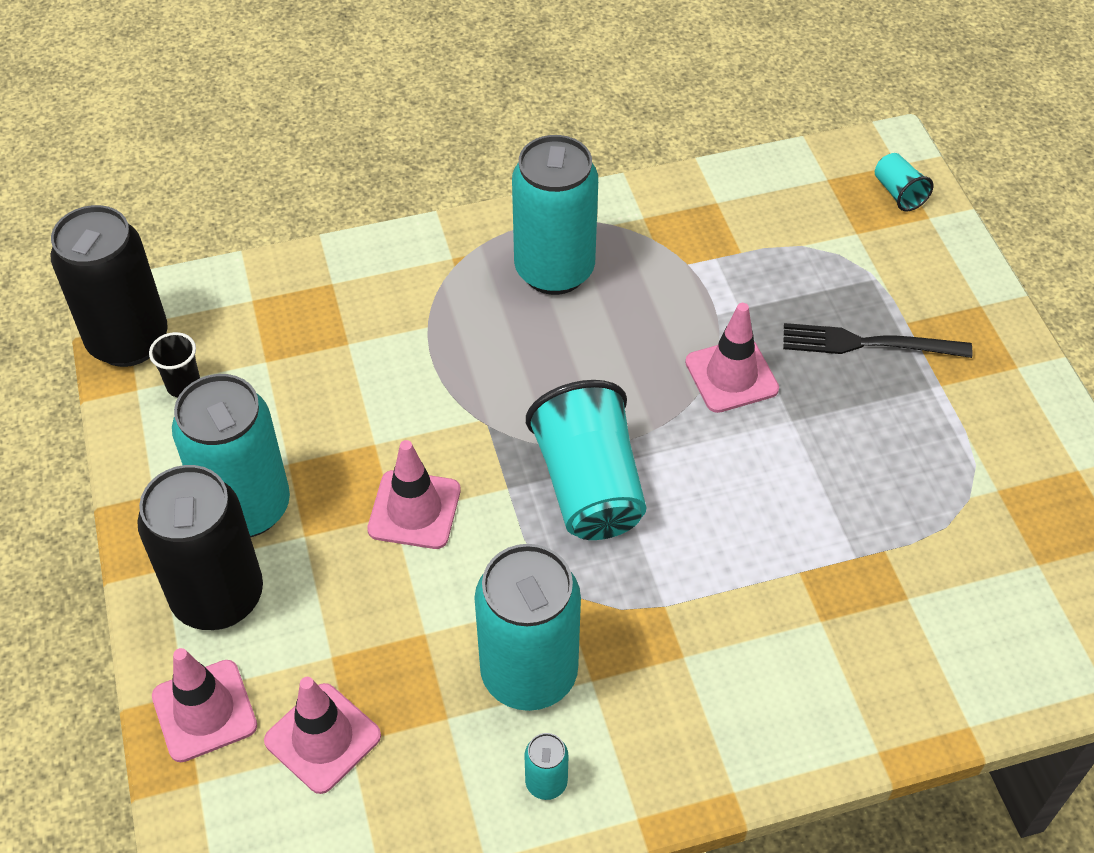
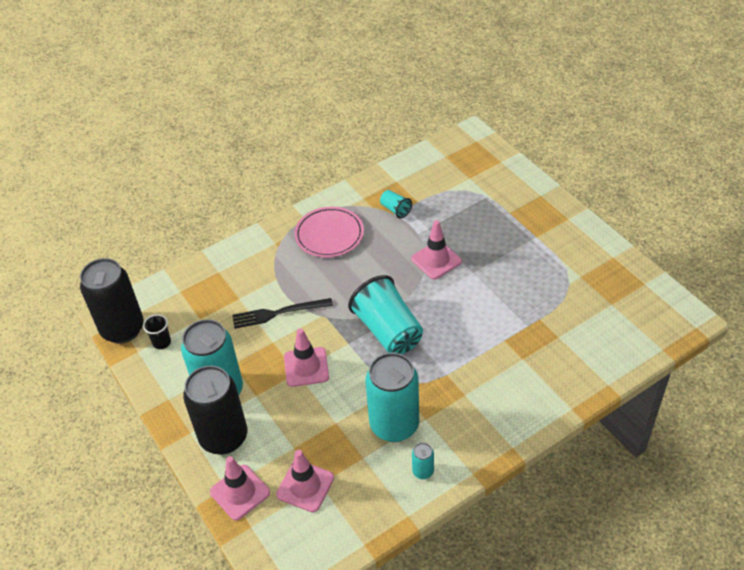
camera: 15 degrees left, 5 degrees down
turquoise can [512,135,598,295] -> pink plate [295,207,364,258]
black fork [783,323,972,358] -> black fork moved to [232,298,333,329]
turquoise cup [875,153,934,211] -> turquoise cup moved to [380,190,412,218]

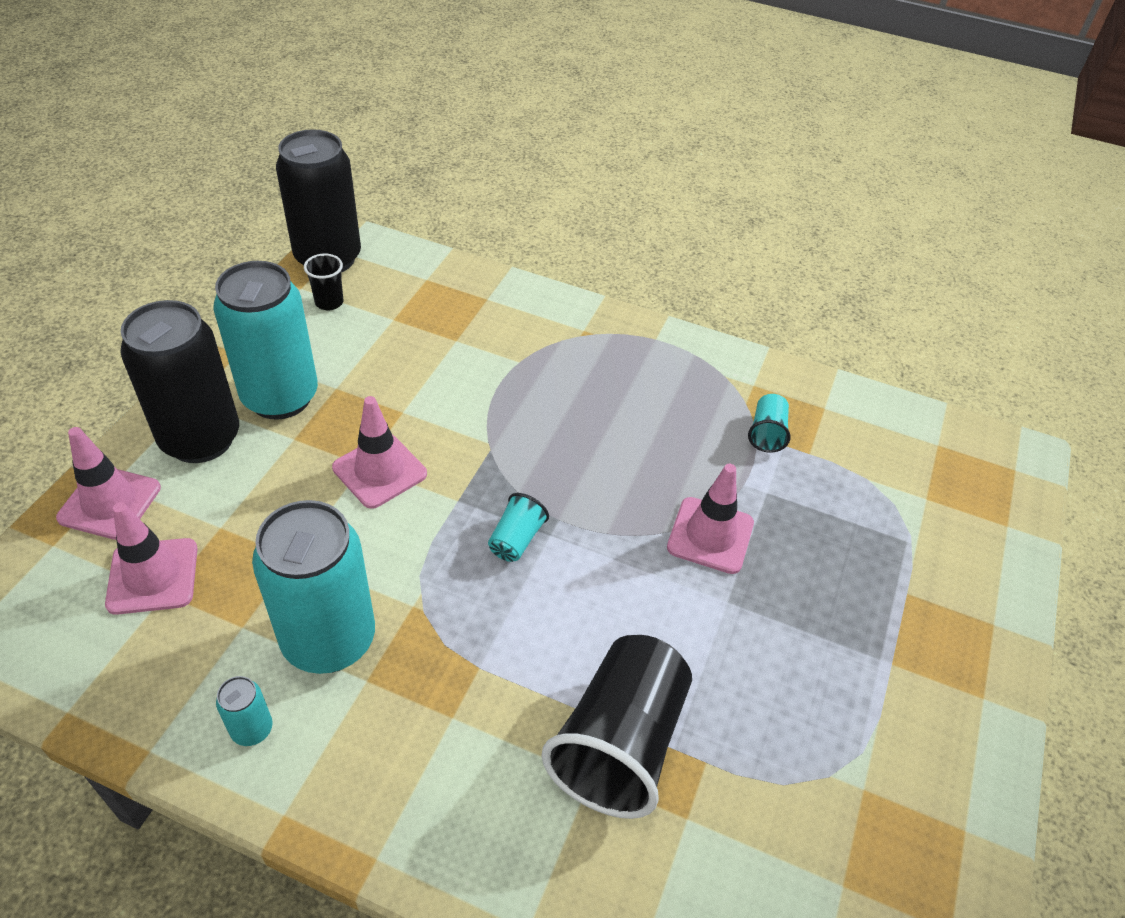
camera: 50 degrees right, 0 degrees up
black fork [232,298,333,329] -> none
pink plate [295,207,364,258] -> none
turquoise cup [348,275,423,354] -> turquoise cup [488,493,549,562], size x0.46
none -> black cup [541,635,692,819]

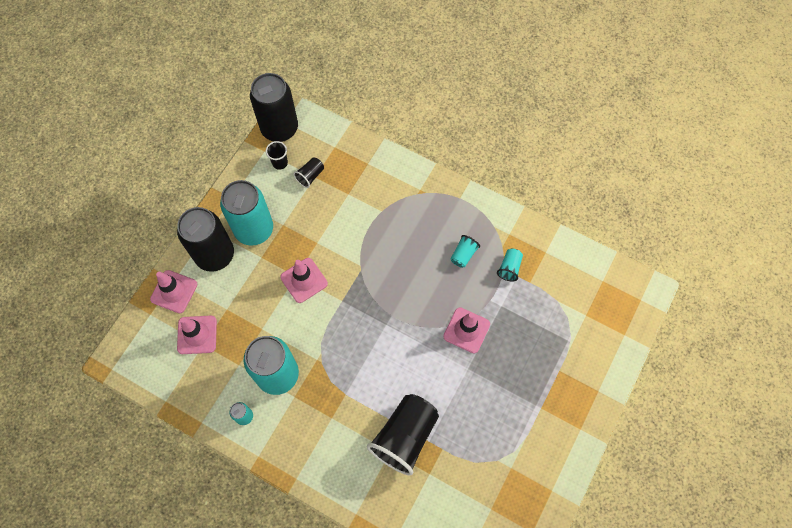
camera: 10 degrees right, 20 degrees up
turquoise cup [488,493,549,562] -> turquoise cup moved to [450,235,480,268]
none -> black cup [294,157,324,188]

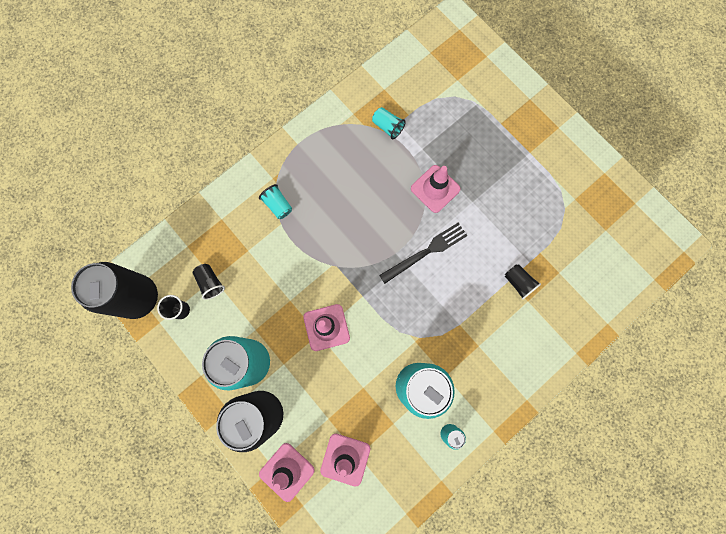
camera: 70 degrees left, 10 degrees up
black cup [367,394,439,476] -> black cup [505,264,541,300], size x0.46
turquoise cup [450,235,480,268] -> turquoise cup moved to [259,184,292,219]
none -> black fork [379,223,467,284]

